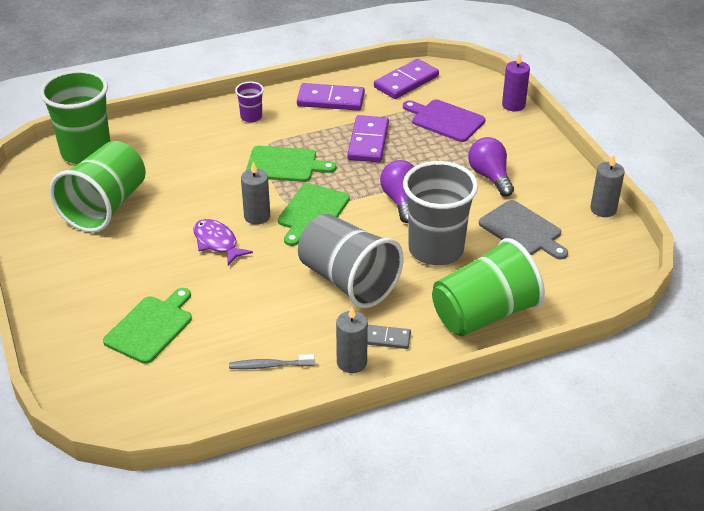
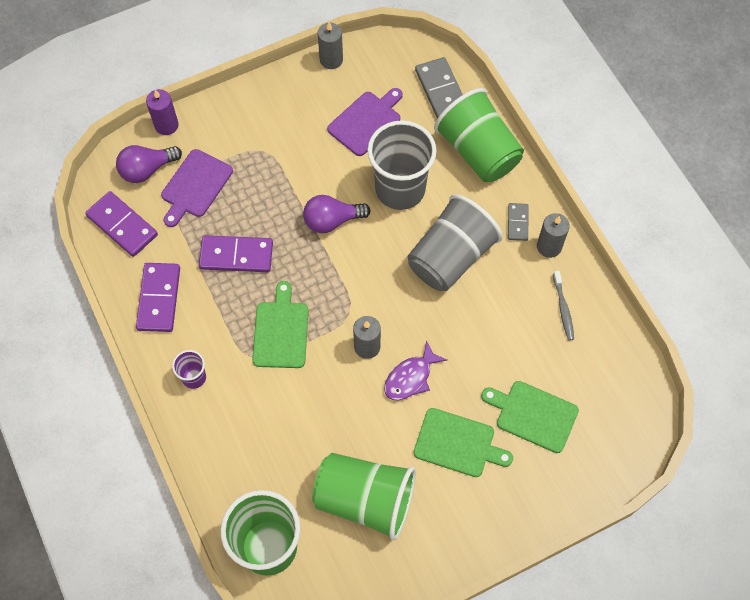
camera: 95 degrees left, 25 degrees up
green cutting board [278,183,350,246] -> green cutting board moved to [414,408,513,477]
purple light bulb [468,137,514,196] -> purple light bulb moved to [116,145,182,183]
grey cutting board [479,200,568,259] -> purple cutting board [327,88,403,156]
none -> grey domino [415,57,463,118]

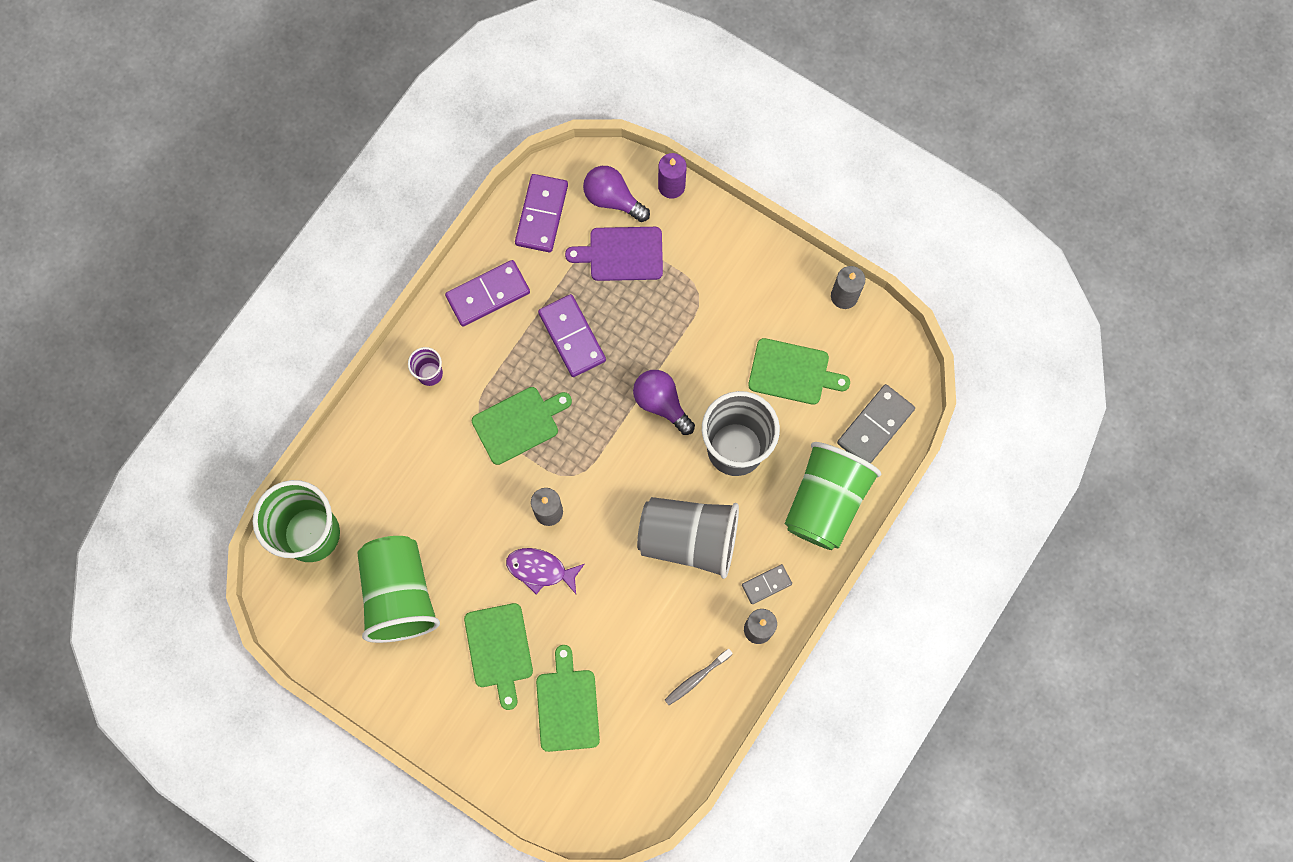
camera: 60 degrees right, 10 degrees up
purple cutting board [327,88,403,156] -> green cutting board [748,338,850,405]

